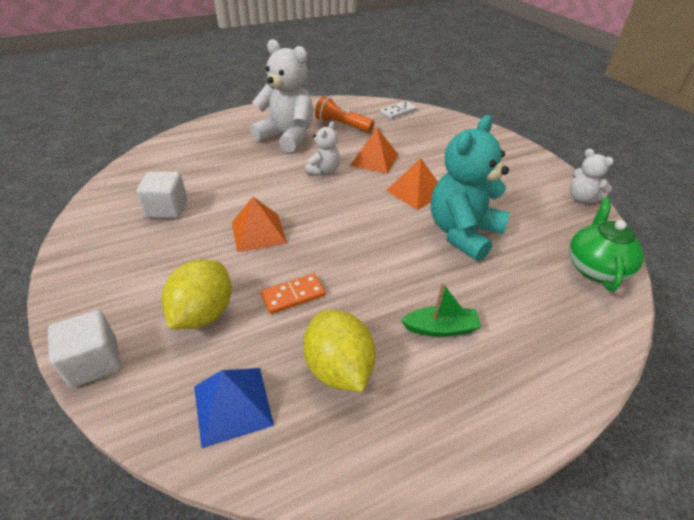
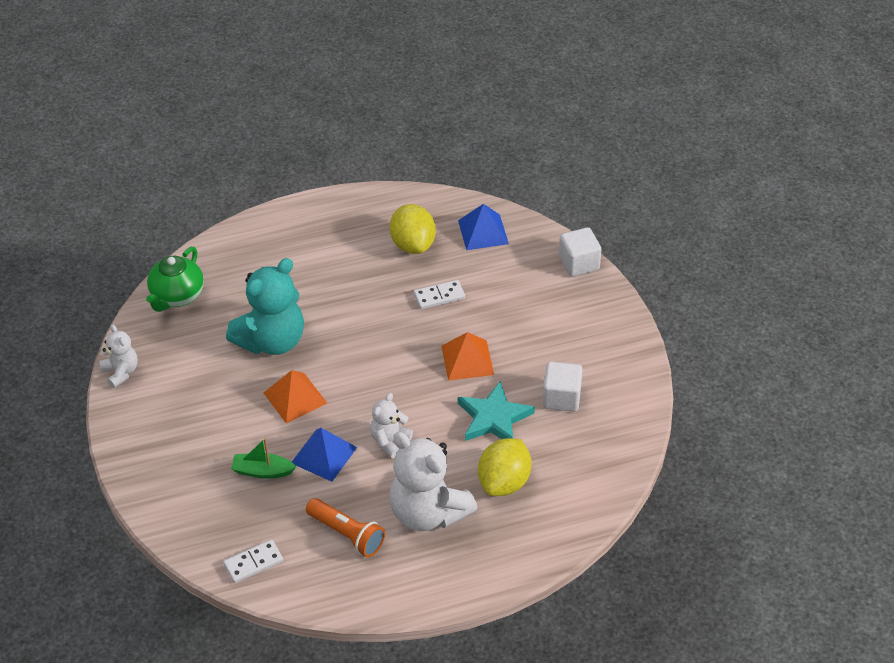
camera: 170 degrees left, 5 degrees up
yellow lemon [162,259,232,329] -> yellow lemon moved to [478,438,531,496]
orange domino [261,274,326,314] -> white domino [414,280,465,309]
orange pyramid [350,128,399,174] -> blue pyramid [292,428,357,482]
green boat [401,283,482,337] -> green boat moved to [231,438,296,479]
none -> turquoise star [458,381,535,441]

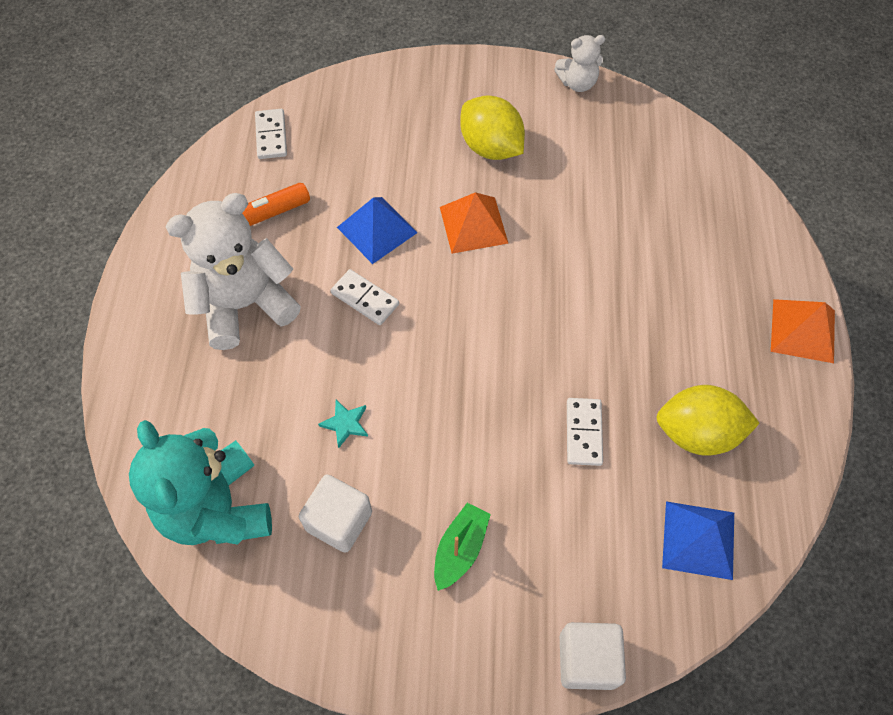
camera: 110 degrees right, 15 degrees up
green teapot [146,247,204,312] -> none
turquoise teddy bear [226,258,304,355] -> turquoise teddy bear moved to [129,420,272,545]
green boat [231,438,296,479] -> green boat moved to [434,503,491,591]
white teddy bear [370,393,413,458] -> white domino [330,269,399,325]
orange pyramid [441,332,494,381] -> orange pyramid moved to [771,299,835,363]
turquoise star [458,381,535,441] -> turquoise star [318,400,368,448], size x0.48
yellow lemon [478,438,531,496] -> yellow lemon moved to [460,95,525,160]

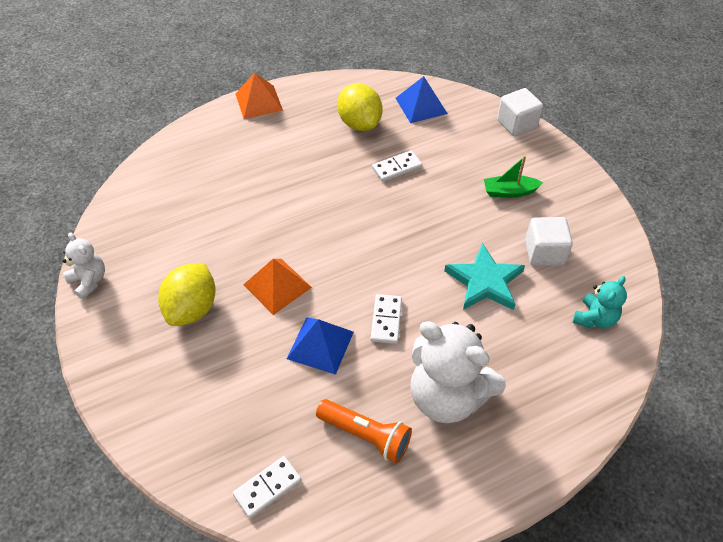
camera: 120 degrees left, 10 degrees down
turquoise teddy bear [129,420,272,545] -> turquoise teddy bear [573,276,627,329], size x0.51
turquoise star [318,400,368,448] -> turquoise star [444,243,525,310], size x2.08

